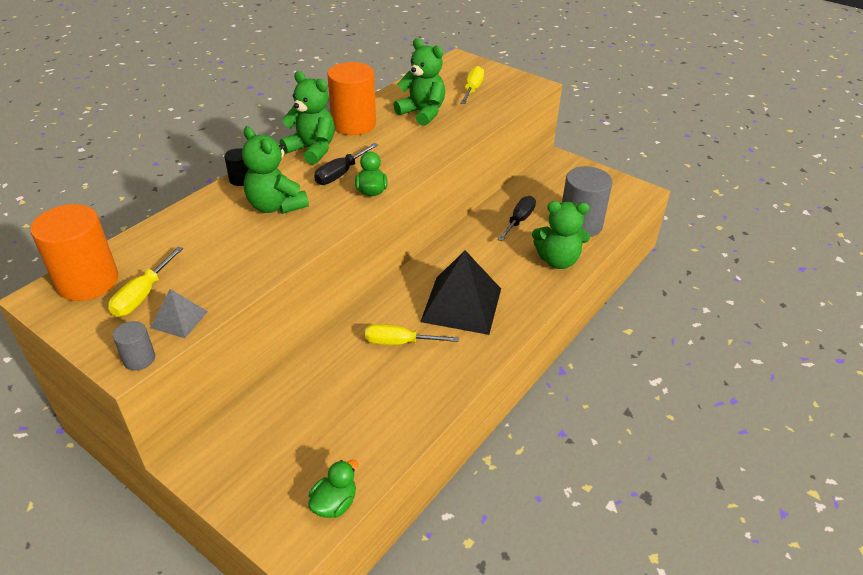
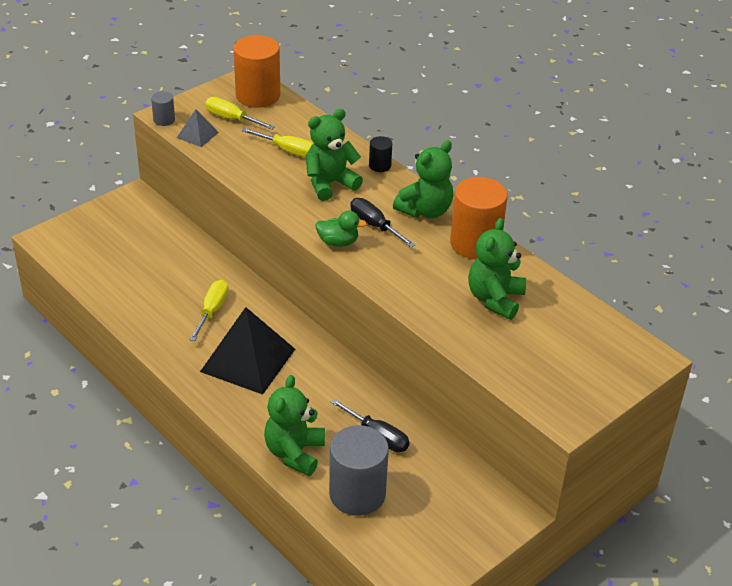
camera: 100 degrees right, 0 degrees up
green duck [308,460,358,518] -> none
green teddy bear [393,38,445,126] -> green teddy bear turned 150 degrees clockwise [468,218,526,320]
yellow screwdriver [460,66,484,104] -> yellow screwdriver moved to [241,128,314,158]

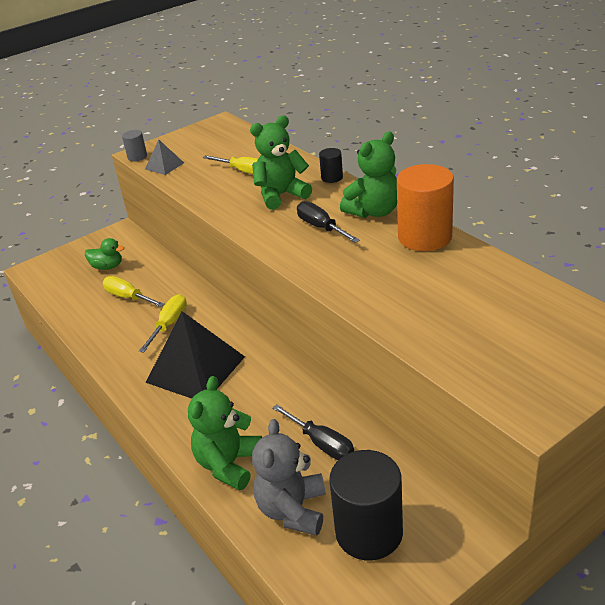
camera: 10 degrees right, 5 degrees down
yellow screwdriver [205,97,275,130] -> yellow screwdriver moved to [103,276,165,307]
orange cylinder [233,35,280,108] -> none
green duck [315,211,367,247] -> green duck moved to [85,238,125,270]
grey cylinder [329,425,389,516] -> grey teddy bear [252,419,326,536]
green teddy bear [468,218,526,320] -> none
none -> black cylinder [329,450,403,560]

